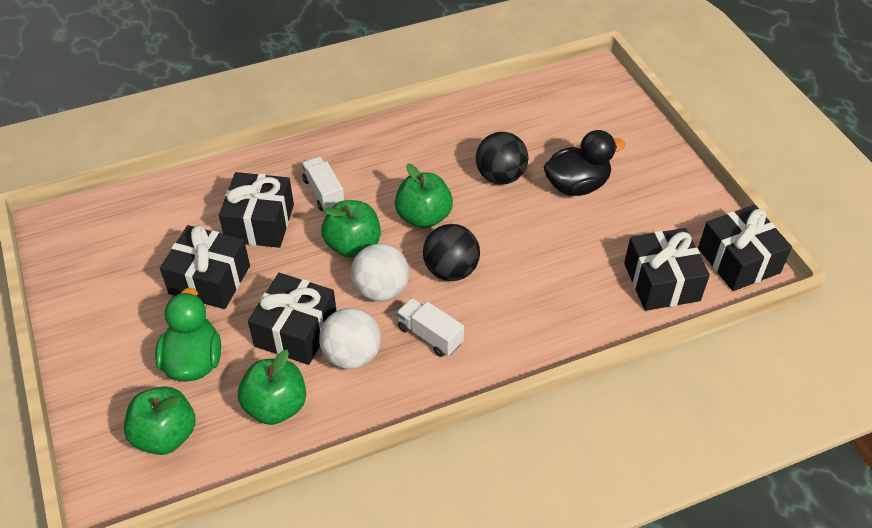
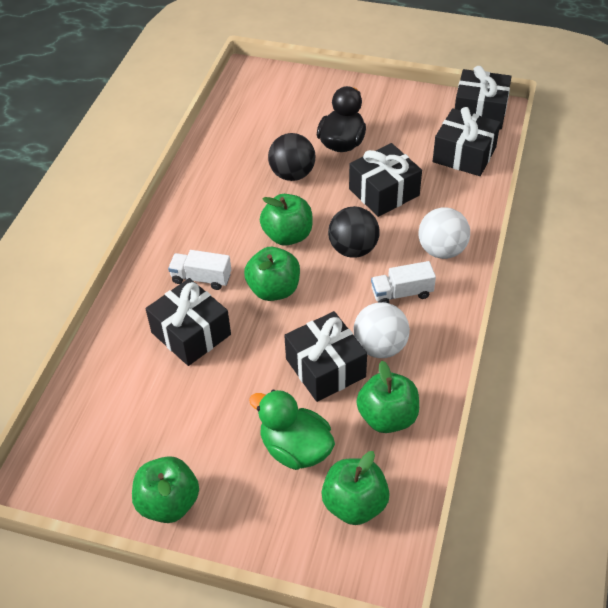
camera: 50 degrees left, 0 degrees up
black gift [160,225,250,309] -> black gift moved to [349,143,422,217]
white ball [351,243,409,302] -> white ball moved to [418,207,470,259]
none -> green apple [132,456,199,523]

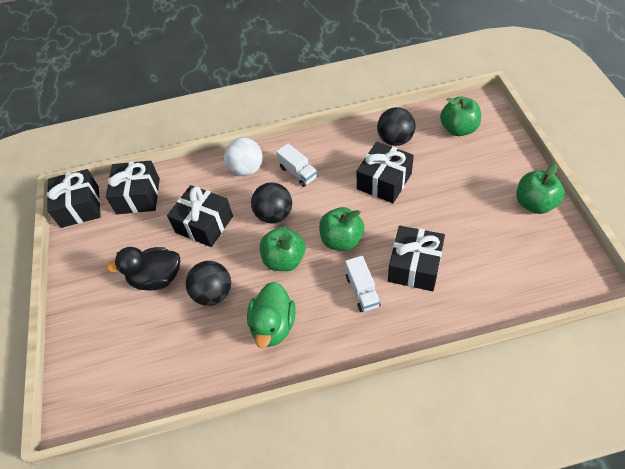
camera: 115 degrees left, 5 degrees up
green duck [249,390,335,470] -> green duck moved to [247,282,296,348]
white ball [354,302,410,358] -> none
green apple [357,361,419,433] -> black ball [377,107,416,146]

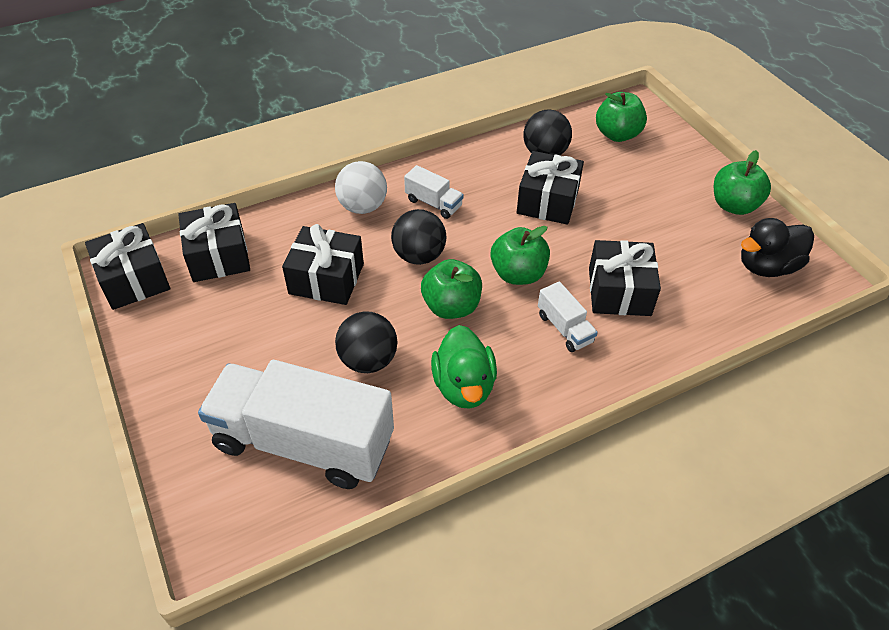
camera: 20 degrees left, 5 degrees down
black duck [106,247,180,290] -> black duck moved to [741,218,814,277]
none -> white truck [198,360,394,489]

